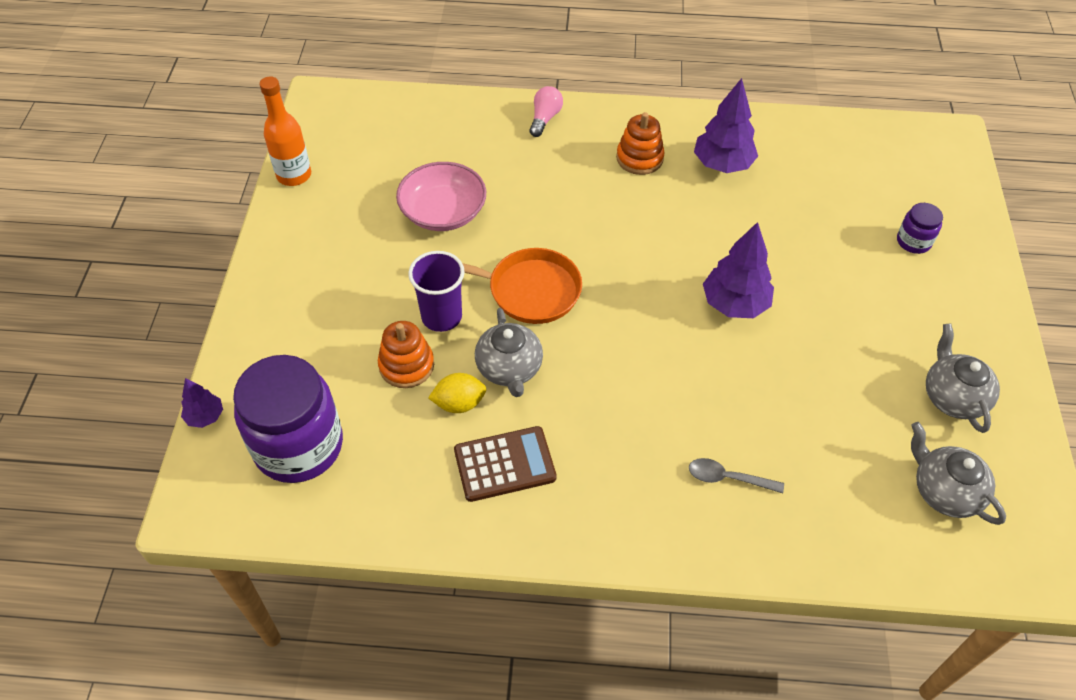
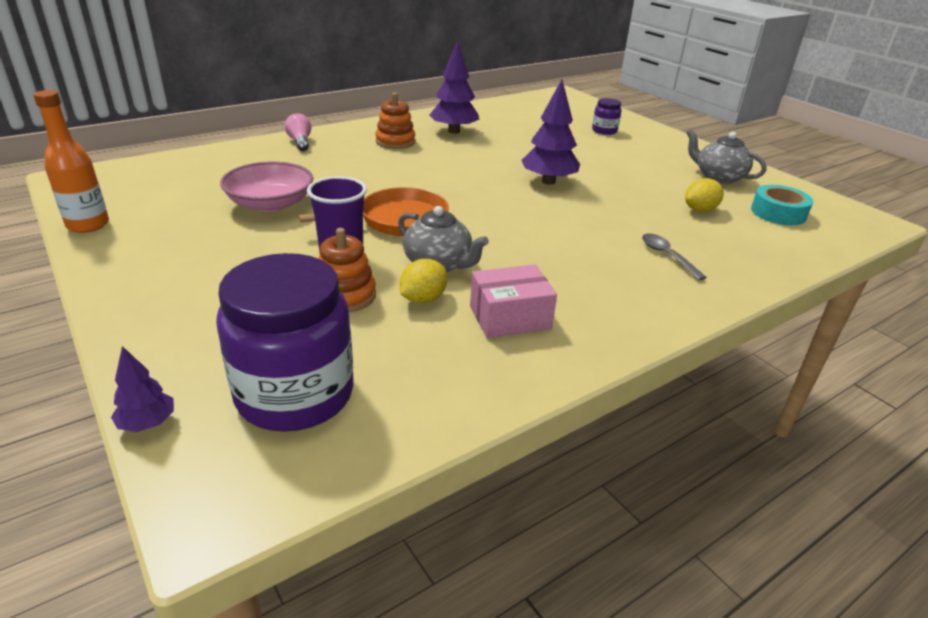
camera: 40 degrees left, 20 degrees down
brown calculator [454,426,557,502] -> pink box [470,264,557,338]
grey spoon [689,458,784,493] -> grey spoon turned 90 degrees clockwise [642,233,707,280]
grey teapot [911,422,1006,525] -> turquoise tape [751,185,813,225]
none -> yellow lemon [685,178,724,212]

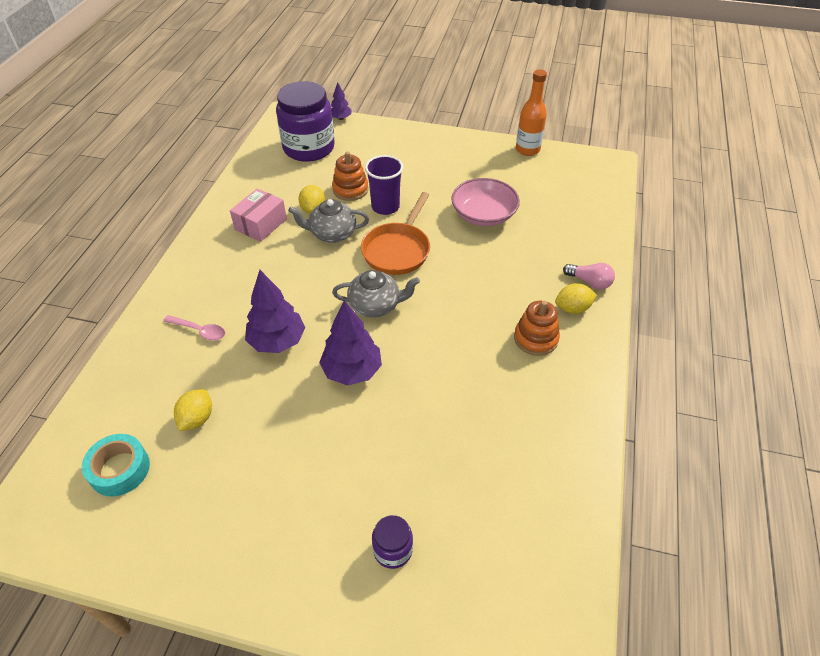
camera: 140 degrees right, 15 degrees up
purple tree [429,40,479,134] -> purple tree moved to [245,270,305,353]
grey spoon [642,233,707,280] -> pink spoon [163,315,225,341]
grey teapot [687,129,767,184] -> grey teapot moved to [332,270,420,318]
none -> yellow lemon [555,283,597,314]

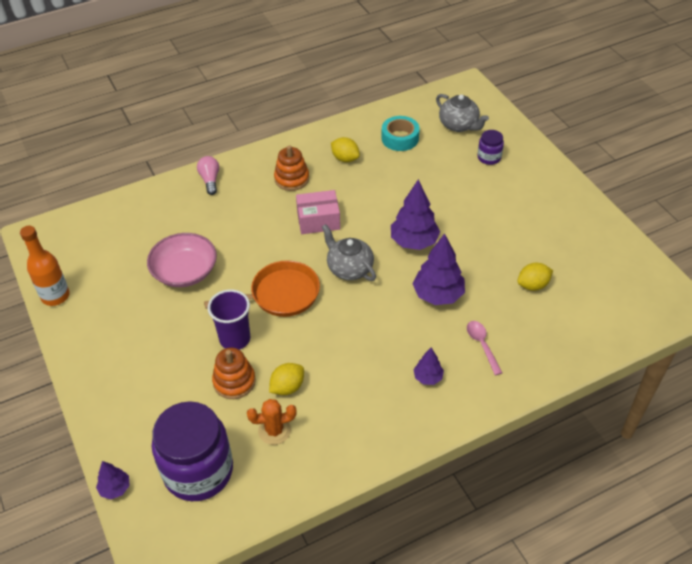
camera: 130 degrees left, 0 degrees up
turquoise tape [82,434,150,497] -> turquoise tape moved to [381,116,420,151]
pink box [230,188,287,242] -> pink box moved to [296,190,340,234]
grey teapot [288,199,369,243] -> grey teapot moved to [436,94,489,132]
yellow lemon [555,283,597,314] -> yellow lemon moved to [331,137,360,162]
none -> orange cactus [247,399,297,445]
none -> purple tree [413,348,444,385]

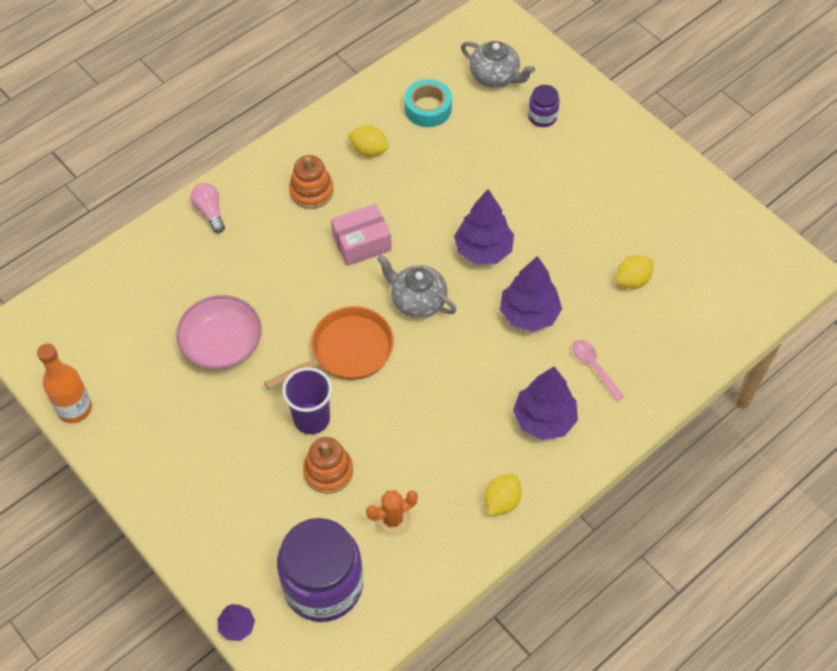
camera: 15 degrees left, 10 degrees up
yellow lemon [269,363,304,395] -> yellow lemon moved to [484,474,522,516]
purple tree [413,348,444,385] -> purple tree [513,367,578,440], size x1.86

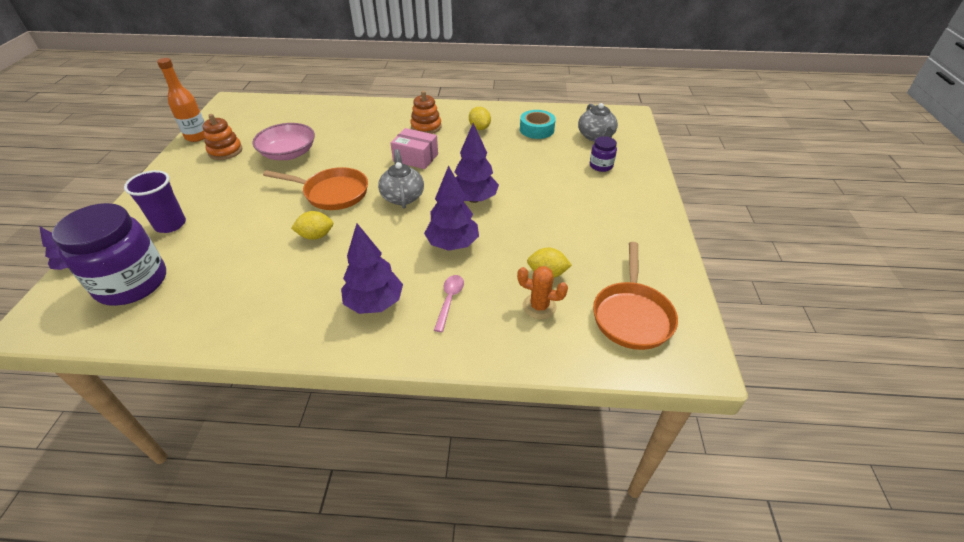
camera: 45 degrees right, 15 degrees down
pink light bulb [190,183,225,233] -> none
purple cup [282,367,332,434] -> purple cup moved to [124,170,186,233]
orange stacking toy [303,437,353,494] -> orange stacking toy moved to [202,114,242,160]
orange cactus [366,490,418,537] -> orange cactus moved to [517,266,568,319]
yellow lemon [484,474,522,516] -> yellow lemon moved to [291,211,333,240]
none -> orange pan [593,242,678,350]

